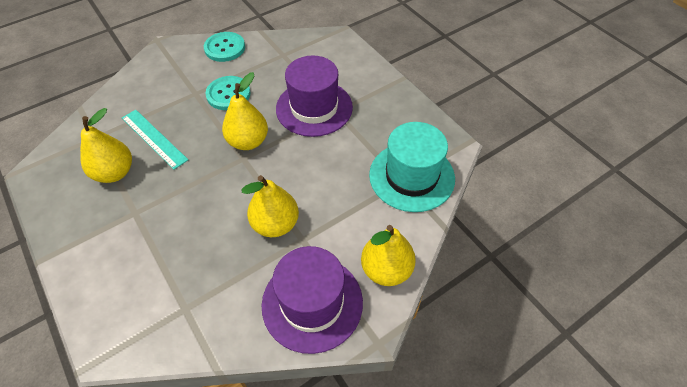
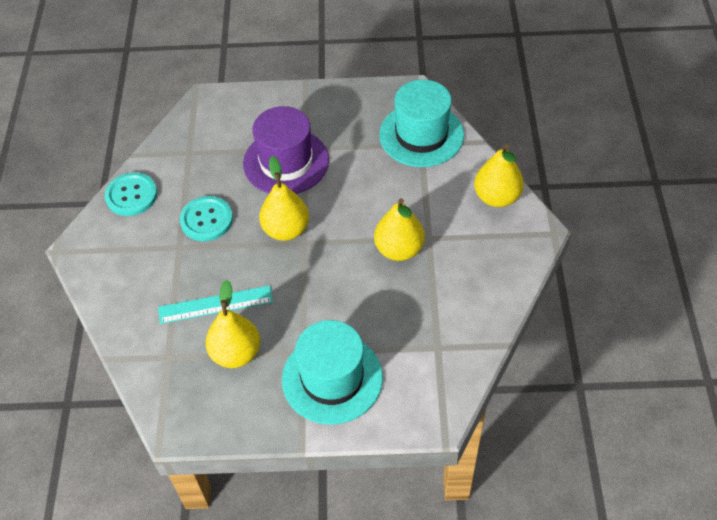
camera: 55 degrees left, 0 degrees up
purple hat [262,246,363,354] -> none
none -> turquoise hat [282,320,383,425]

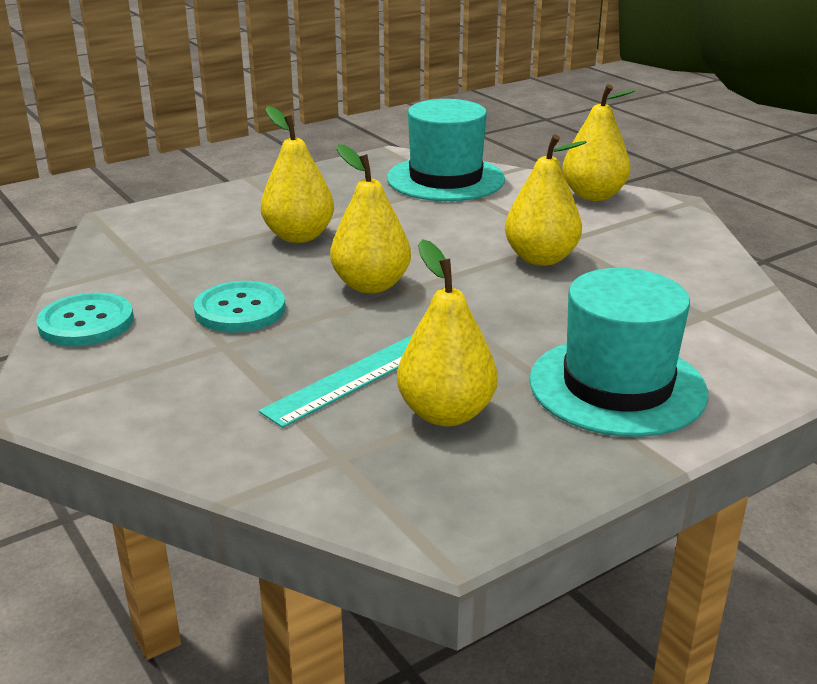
camera: 35 degrees left, 25 degrees down
purple hat [243,106,329,194] -> yellow pear [261,106,334,243]

